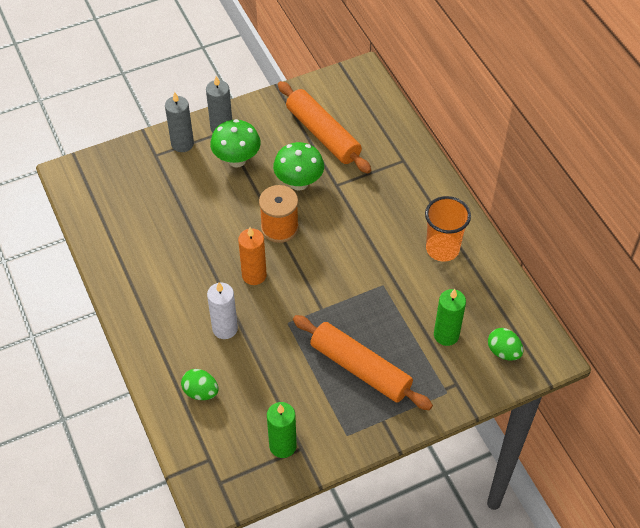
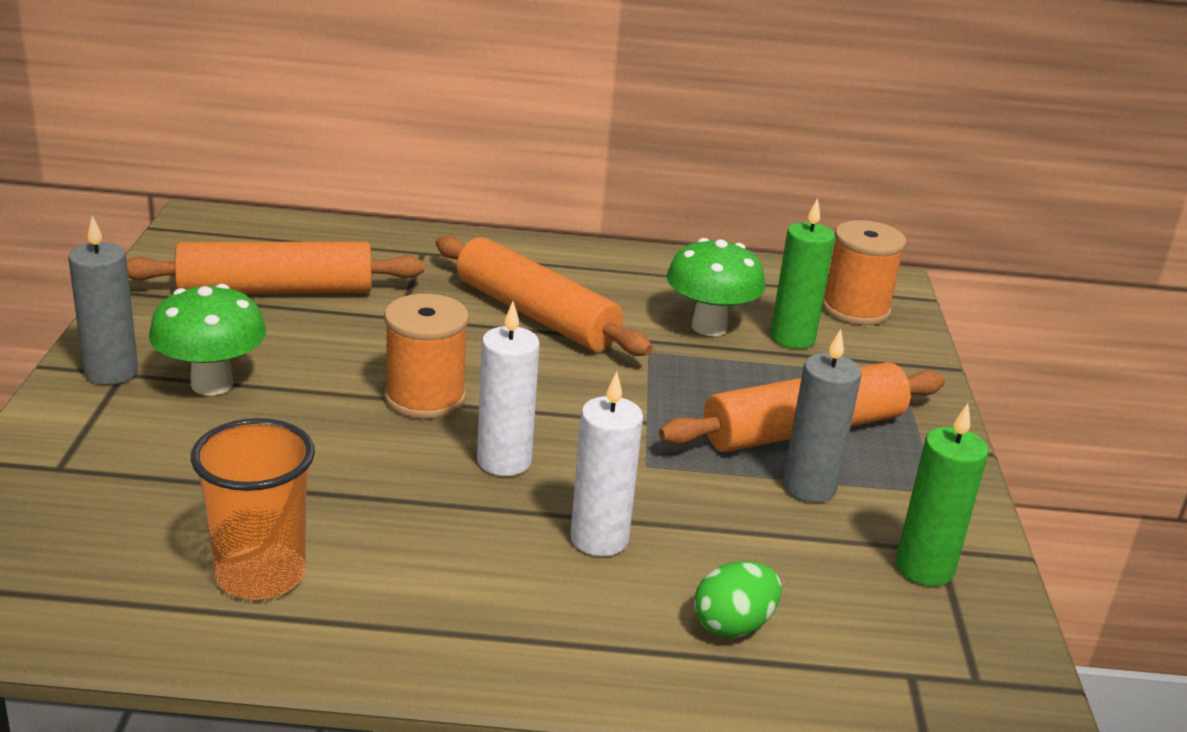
camera: 65 degrees left, 25 degrees down
grey candle [165,92,194,152] -> grey candle moved to [783,329,862,502]
orange candle [238,227,267,285] -> white candle [477,301,540,476]
green mushroom [273,142,324,191] -> green mushroom moved to [667,238,765,336]
orange cup [425,196,471,262] -> orange cup moved to [191,418,315,600]
green egg [488,328,523,361] -> orange spool [822,220,906,325]
none -> orange rolling pin [436,236,653,356]

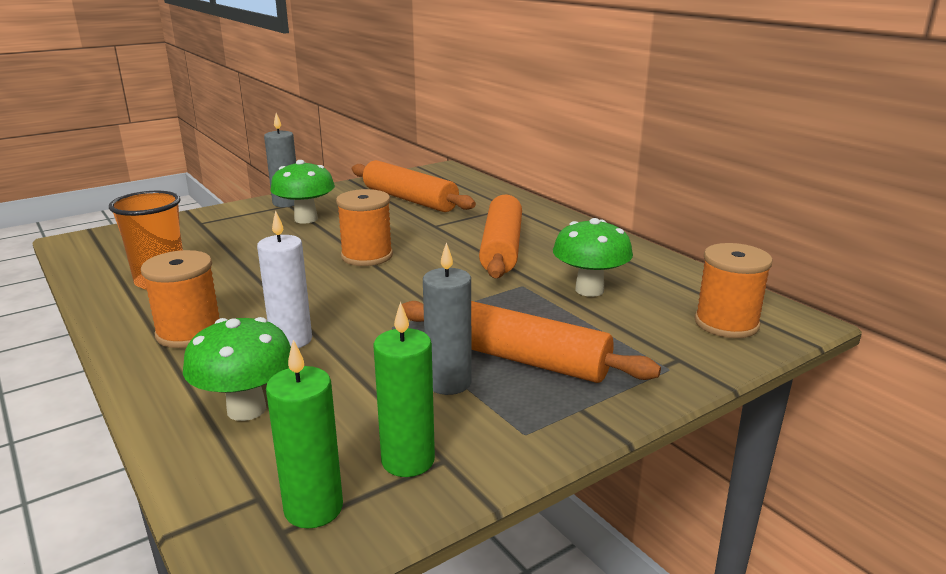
camera: 55 degrees right, 5 degrees down
white candle [477,301,540,476] -> none
green egg [694,561,782,638] -> green mushroom [183,317,291,421]
green candle [770,198,835,349] -> green candle moved to [266,340,343,529]
none -> orange spool [141,250,220,348]

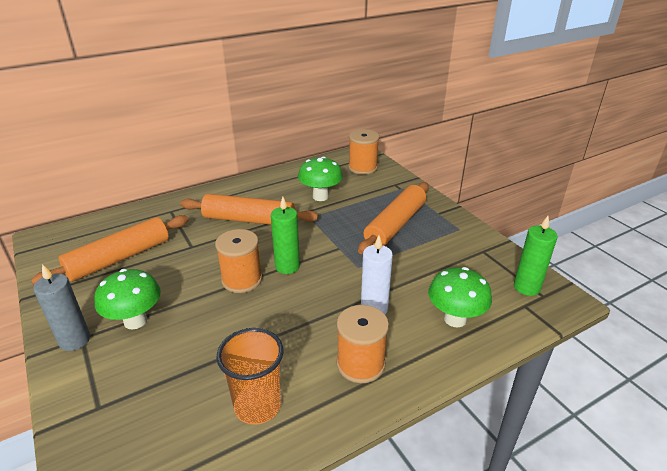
camera: 85 degrees left, 10 degrees up
green candle [373,302,435,477] -> green candle moved to [271,197,300,274]
grey candle [423,242,471,395] -> none

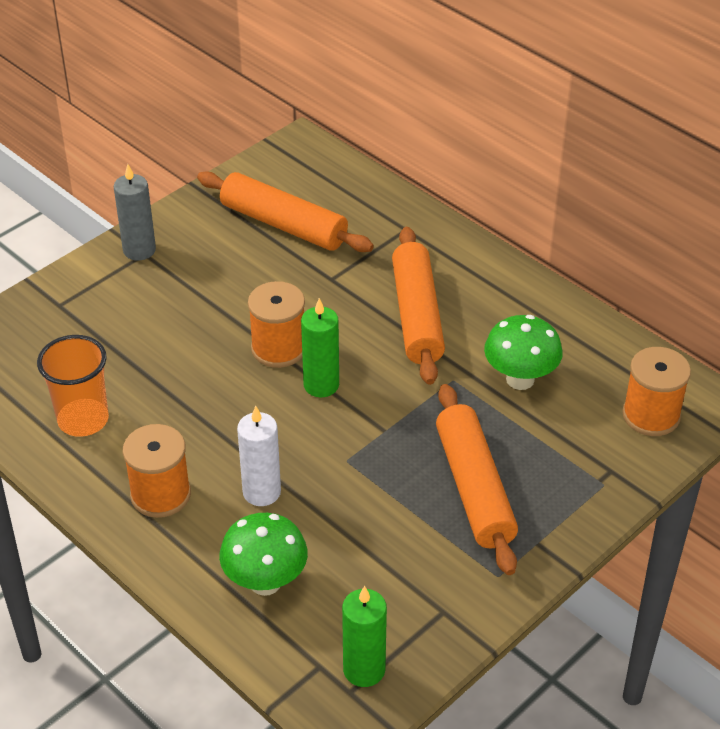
camera: 75 degrees right, 10 degrees up
green mushroom [95,269,161,330] -> none
orange rolling pin [358,182,429,254] -> orange rolling pin turned 60 degrees clockwise [436,384,518,575]

